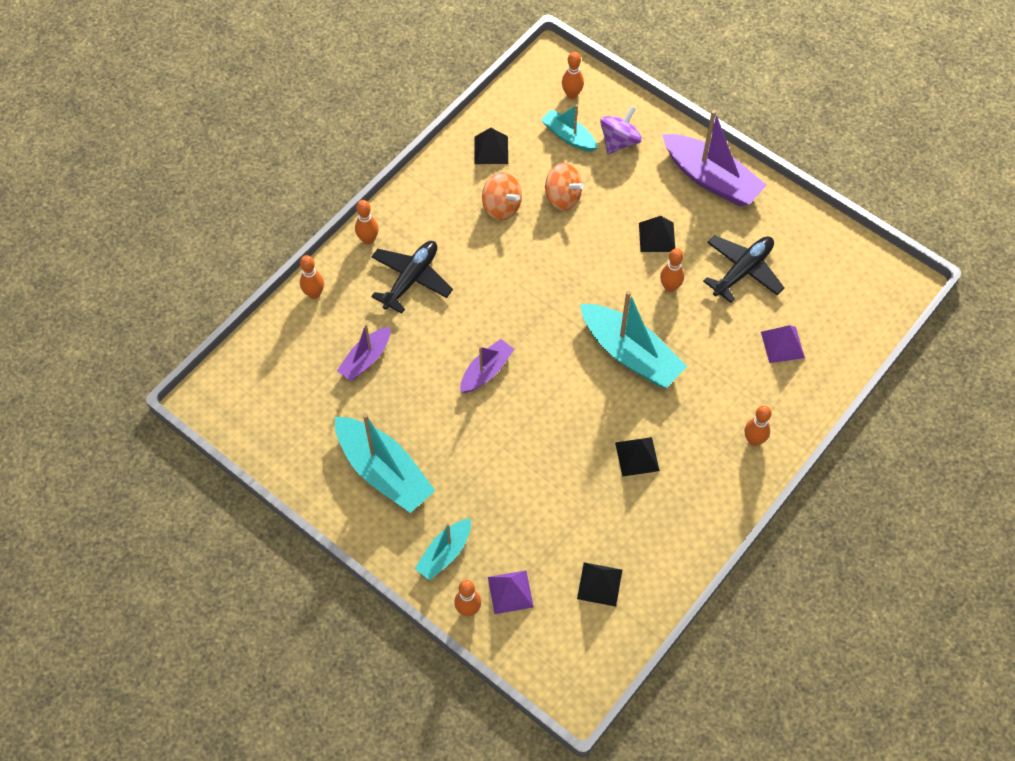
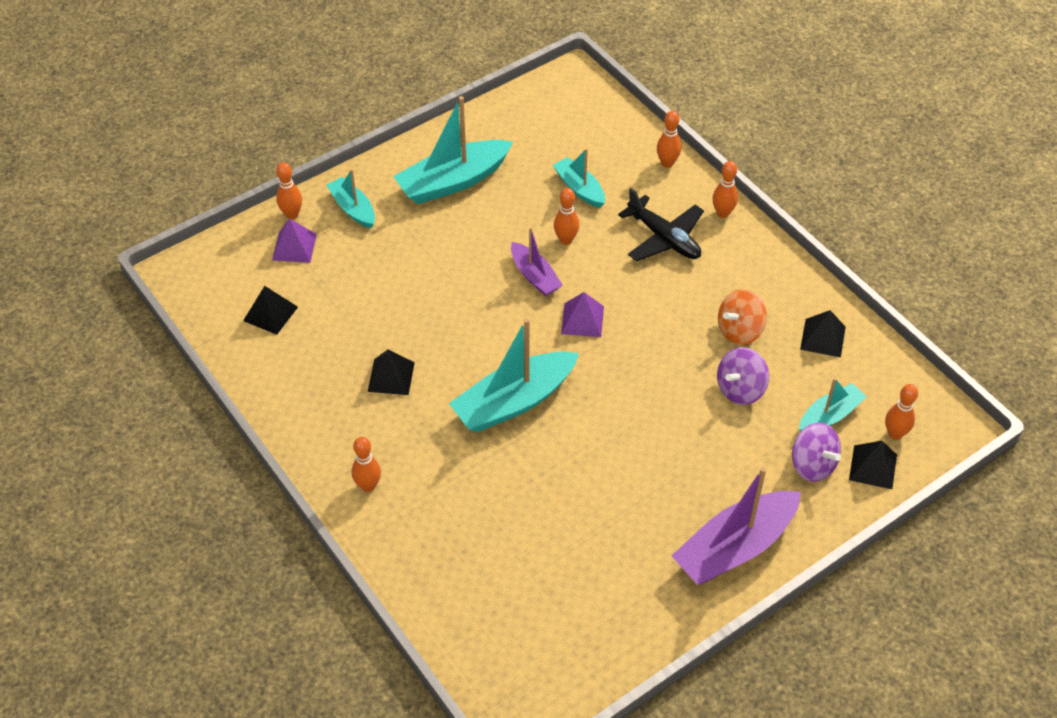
camera: 105 degrees right, 10 degrees down
purple boat [337,324,390,381] -> turquoise boat [553,148,605,208]
orange spinning top [545,163,584,211] -> purple spinning top [717,347,769,405]
black pyramid [639,216,675,252] -> black pyramid moved to [849,441,897,489]
orange bowling pin [660,248,684,292] -> orange bowling pin moved to [554,188,579,245]
black plane [703,235,784,303] -> none
purple pyramid [761,325,805,363] -> purple pyramid moved to [561,292,604,337]

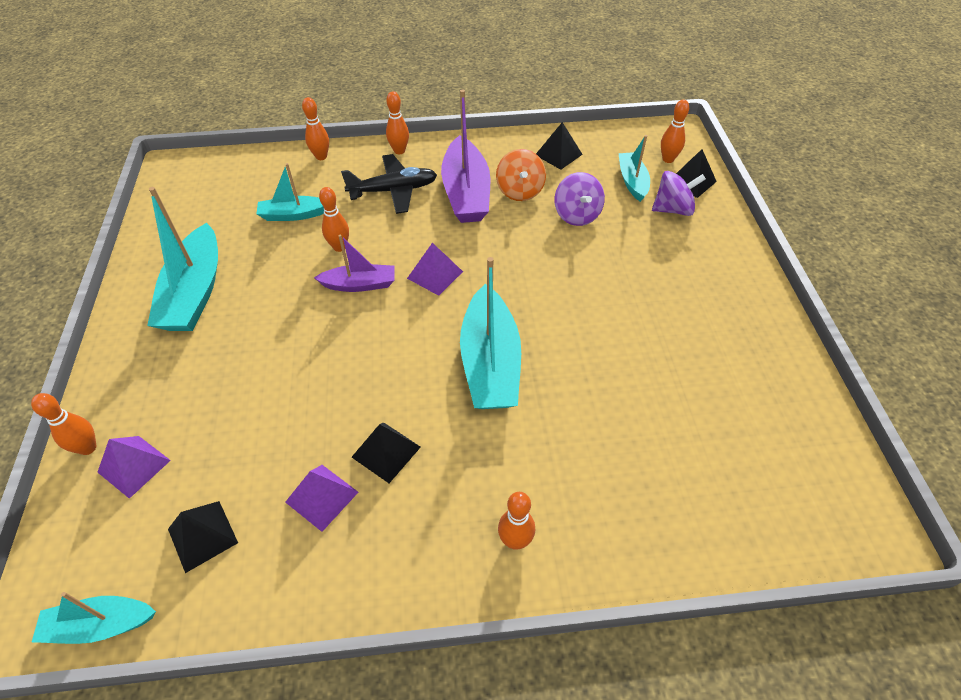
camera: 60 degrees left, 0 degrees up
turquoise boat [327,169,375,228] -> turquoise boat moved to [32,592,156,644]
purple boat [672,467,801,585] -> purple boat moved to [441,89,490,223]
none -> purple pyramid [285,465,358,532]

